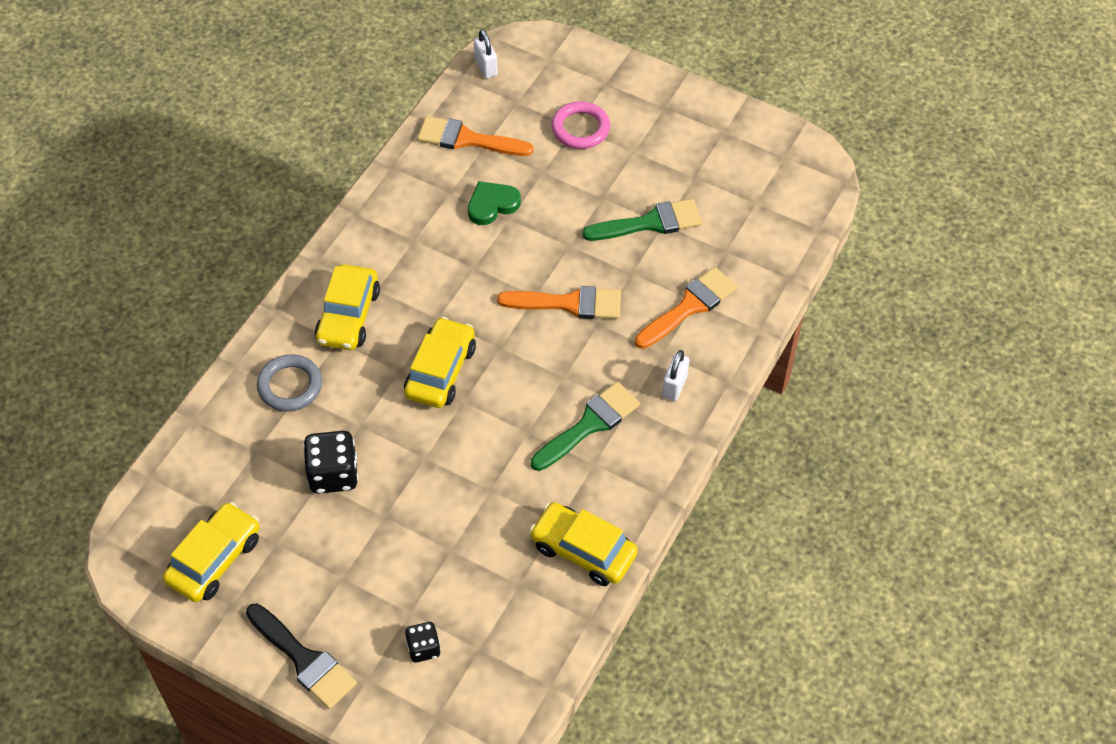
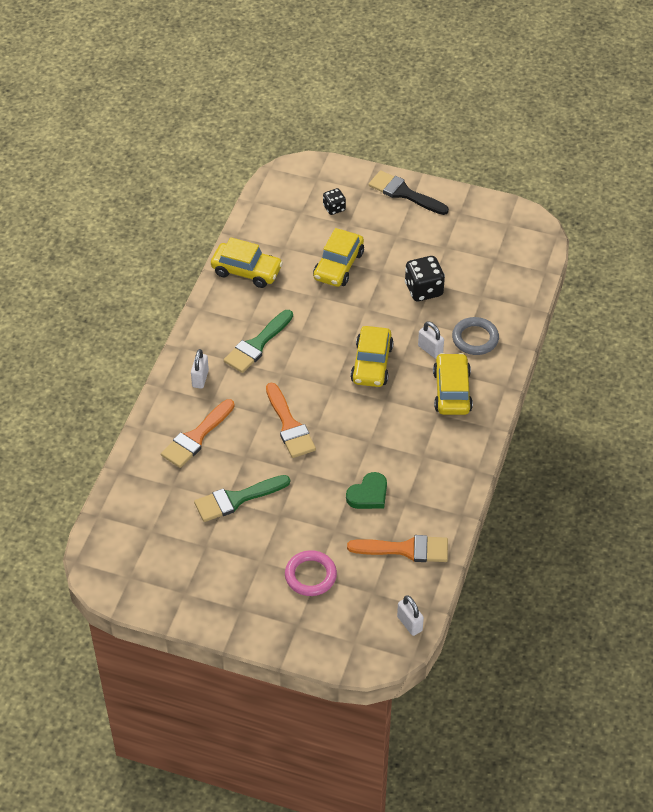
camera: 170 degrees right, 5 degrees down
yellow car [163,502,260,602] -> yellow car moved to [313,228,364,287]
orange brush [497,286,621,319] -> orange brush turned 105 degrees counterclockwise [266,382,316,458]
none -> white padlock [418,321,444,359]

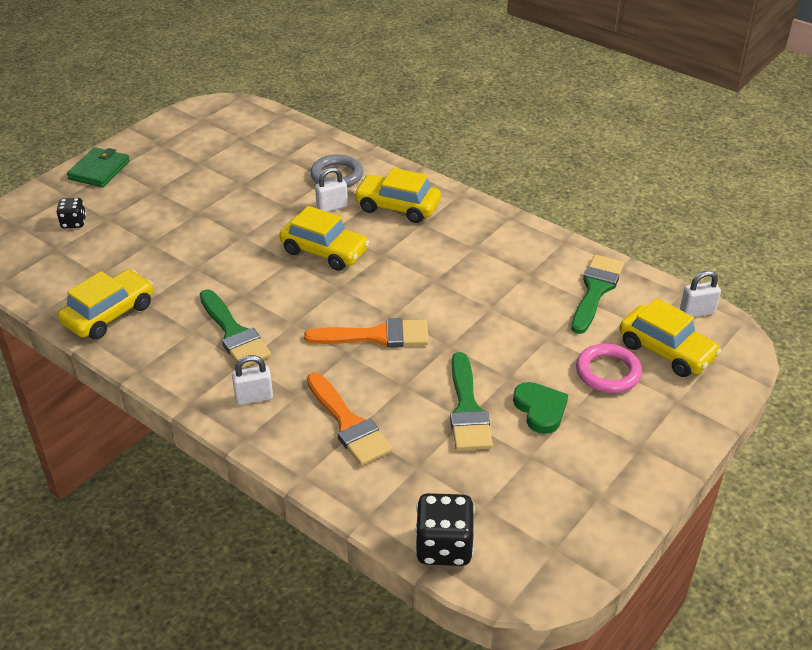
camera: 70 degrees left, 10 degrees down
white padlock [191,349,209,389] -> white padlock turned 45 degrees counterclockwise [232,355,273,405]
yellow car [313,228,364,287] -> yellow car moved to [619,298,722,377]
green heart [346,472,387,509] -> green heart moved to [513,382,568,434]
orange brush [347,535,448,562] -> green brush [571,255,624,334]
black brush [369,170,449,215] -> green wallet [67,147,130,187]
black dice [405,256,445,301] -> black dice moved to [415,493,475,566]

